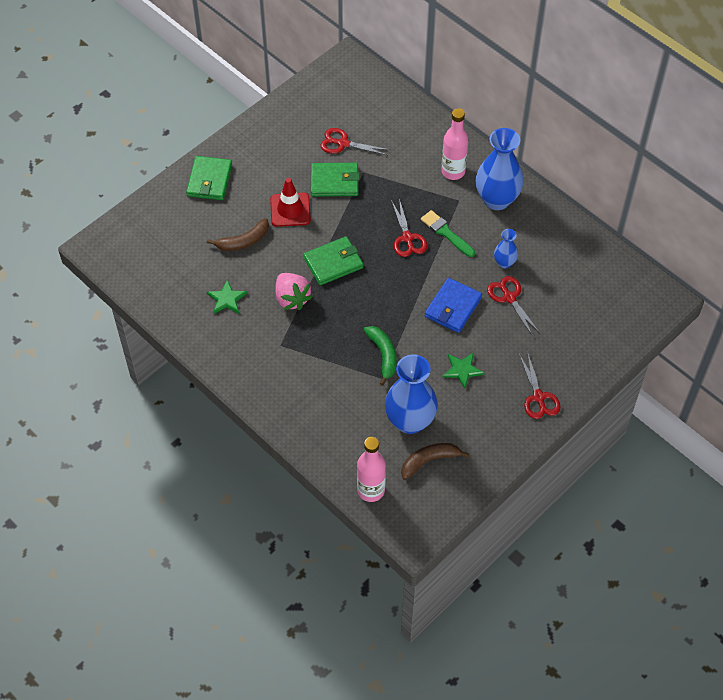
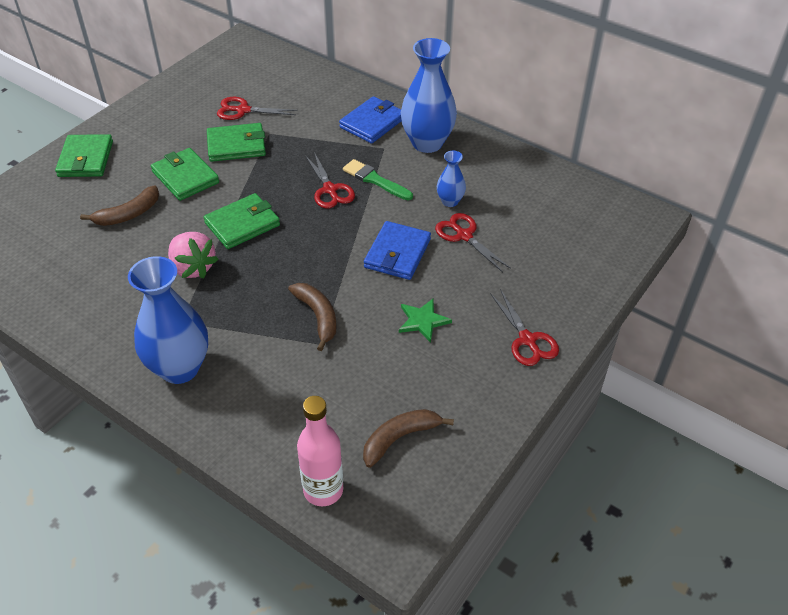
camera: 10 degrees left, 10 degrees down
green star [207,280,247,314] -> none
red traffic cone [270,178,311,227] -> green wallet [151,148,219,201]
green banana [364,326,396,386] -> brown banana [288,283,336,351]
blue vase [385,354,438,434] -> blue vase moved to [128,256,208,384]
pink bottle [441,108,469,180] -> blue wallet [339,96,402,144]

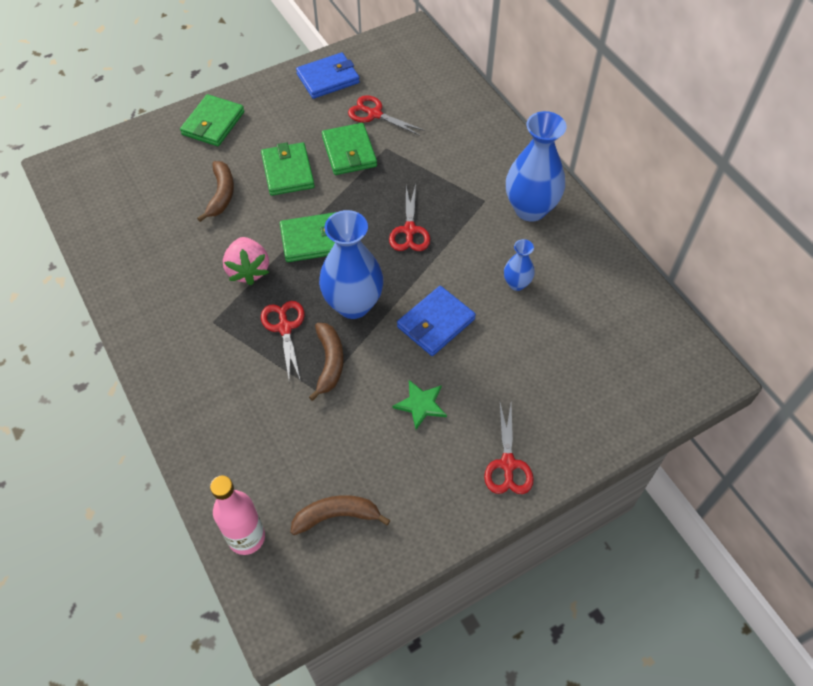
camera: 25 degrees right, 10 degrees up
brown banana [80,185,159,226] -> brown banana turned 75 degrees counterclockwise [197,161,234,222]
blue vase [128,256,208,384] -> blue vase moved to [319,210,383,319]
green wallet [207,123,266,162] -> green wallet turned 60 degrees clockwise [322,123,377,175]
blue wallet [339,96,402,144] -> blue wallet moved to [296,53,360,99]
green brush [343,159,413,200] -> none
red scissors [435,213,511,273] -> red scissors moved to [261,301,305,380]

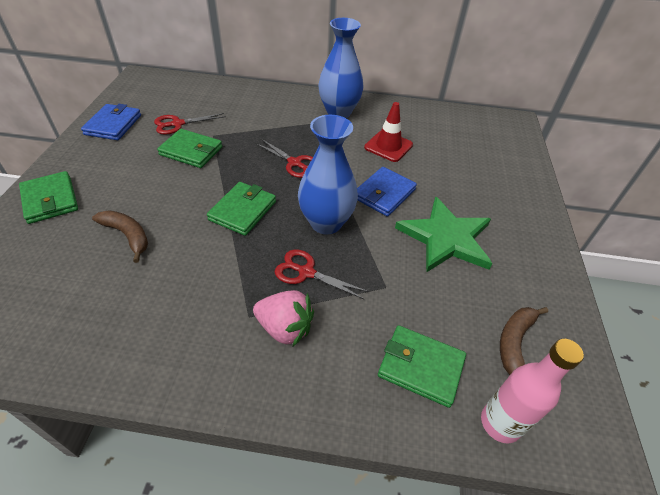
camera: 55 degrees left, 10 degrees down
pink strawberry [223,237,269,285] -> pink strawberry moved to [253,290,314,346]
green wallet [261,142,315,196] -> green wallet moved to [378,325,466,408]
brown banana [309,323,344,401] -> none
green star [392,380,447,430] -> green star [395,196,493,273], size x2.09
blue wallet [397,286,476,356] -> blue wallet turned 45 degrees clockwise [357,167,417,216]
red scissors [484,403,534,494] -> none
blue vase [504,239,535,291] -> red traffic cone [364,102,413,162]

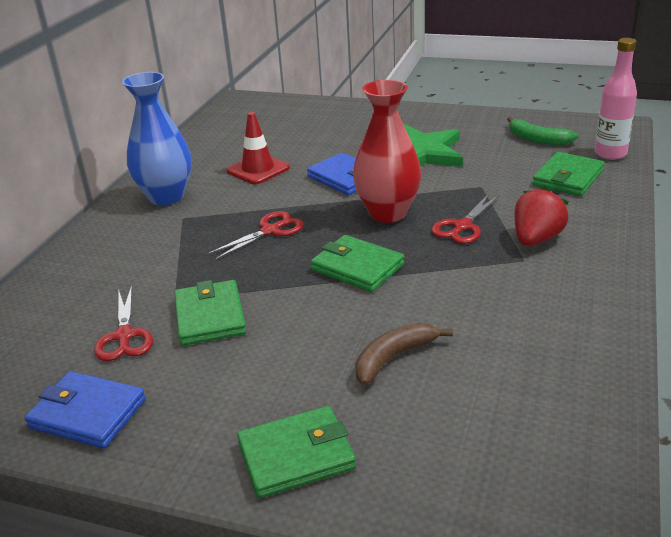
camera: 75 degrees left, 15 degrees down
green wallet [157,129,222,168] -> green wallet turned 45 degrees counterclockwise [174,280,246,346]
pink strawberry [253,290,314,346] -> red strawberry [514,186,568,246]
blue vase [298,115,358,234] -> red vase [353,80,421,223]
brown banana [500,307,548,375] -> green banana [507,117,578,145]

